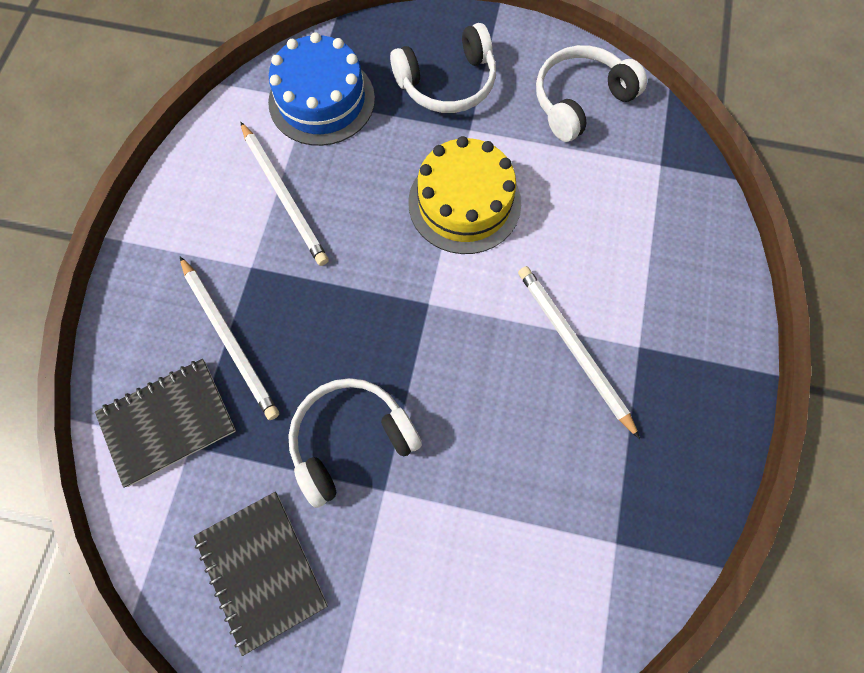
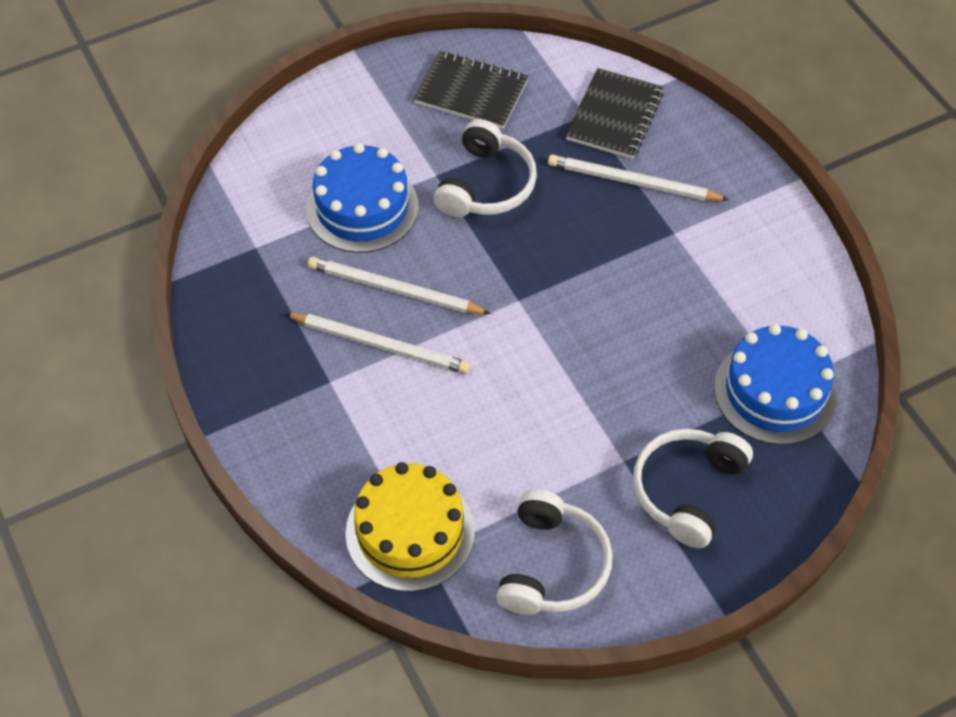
camera: 140 degrees right, 15 degrees down
white pencil [240,122,329,266] -> white pencil moved to [308,257,491,314]
yellow cake [408,136,521,254] -> yellow cake moved to [345,462,475,592]
none -> blue cake [306,143,419,253]

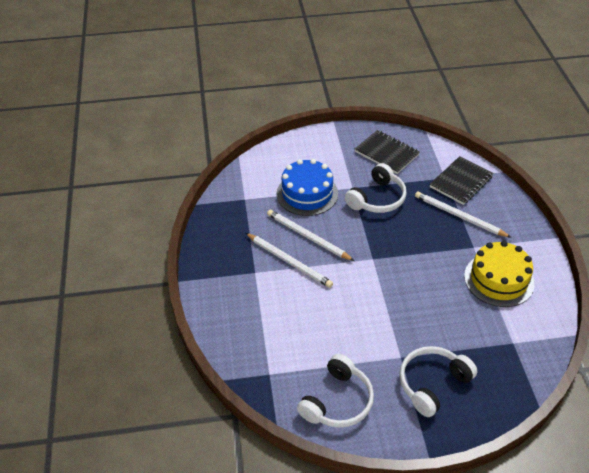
camera: 20 degrees right, 10 degrees down
yellow cake [345,462,475,592] -> yellow cake moved to [464,241,534,307]
blue cake [714,324,837,445] -> none

